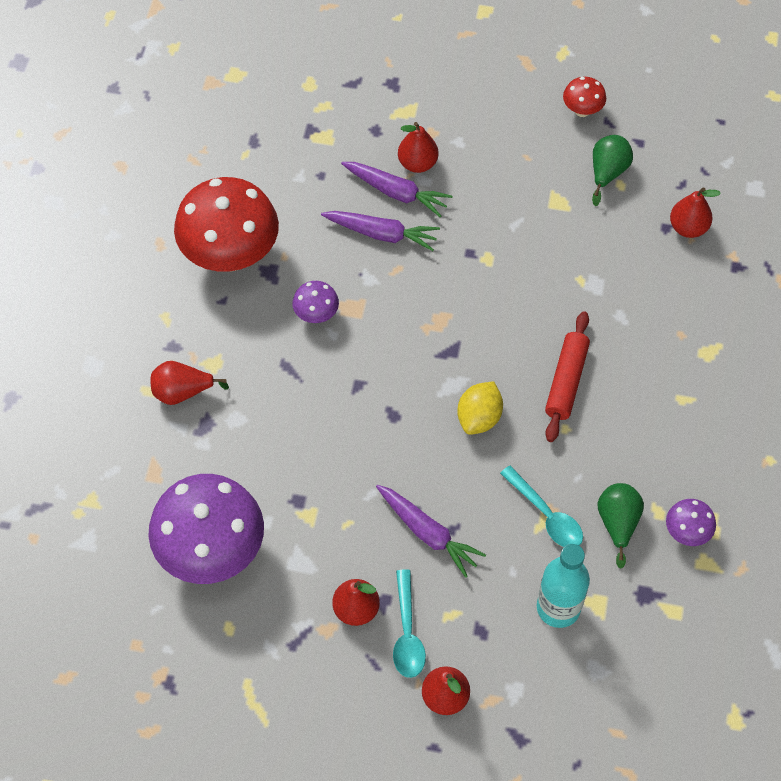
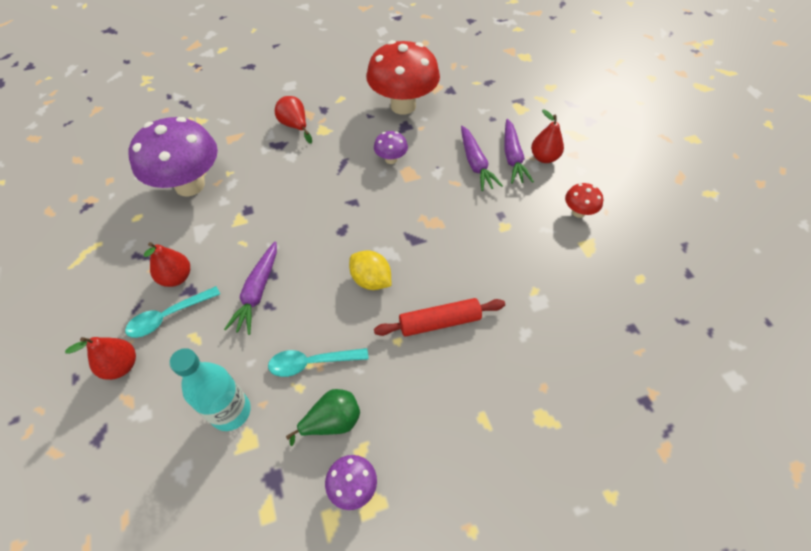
camera: 60 degrees right, 5 degrees down
yellow lemon [457,381,503,435] -> yellow lemon turned 45 degrees clockwise [349,250,391,290]
turquoise spoon [500,465,583,547] -> turquoise spoon turned 60 degrees clockwise [268,348,369,377]
red mushroom [563,77,606,117] -> red mushroom moved to [565,183,603,218]
green pear [592,135,633,206] -> none
red pear [670,187,721,238] -> none

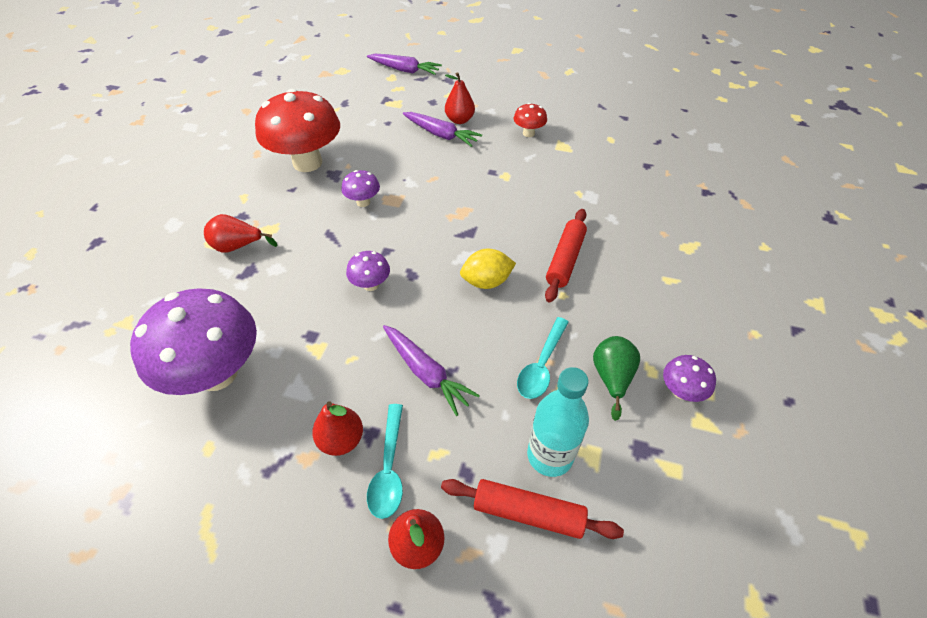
camera: 55 degrees left, 5 degrees down
purple carrot [461,126,503,191] -> purple carrot moved to [367,54,442,75]
none -> purple mushroom [346,251,390,291]
none -> red rolling pin [441,479,624,539]

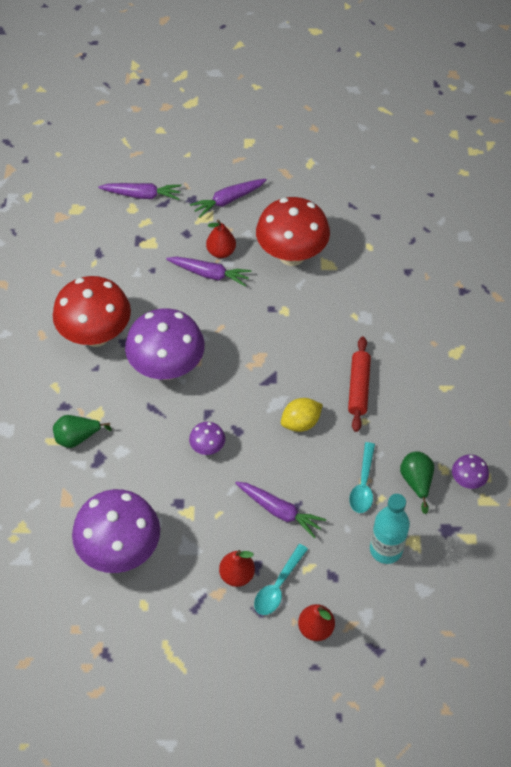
camera: 15 degrees left, 5 degrees up
red pear [204,214,277,253] -> green pear [53,415,112,448]
purple mushroom [341,170,380,207] -> purple mushroom [125,308,205,380], size x2.26
turquoise spoon [367,404,403,519] -> turquoise spoon turned 45 degrees clockwise [254,544,308,615]
red rolling pin [441,479,624,539] -> none
red mushroom [514,103,547,137] -> red mushroom [256,197,330,266], size x2.26
none -> purple carrot [190,179,267,218]

